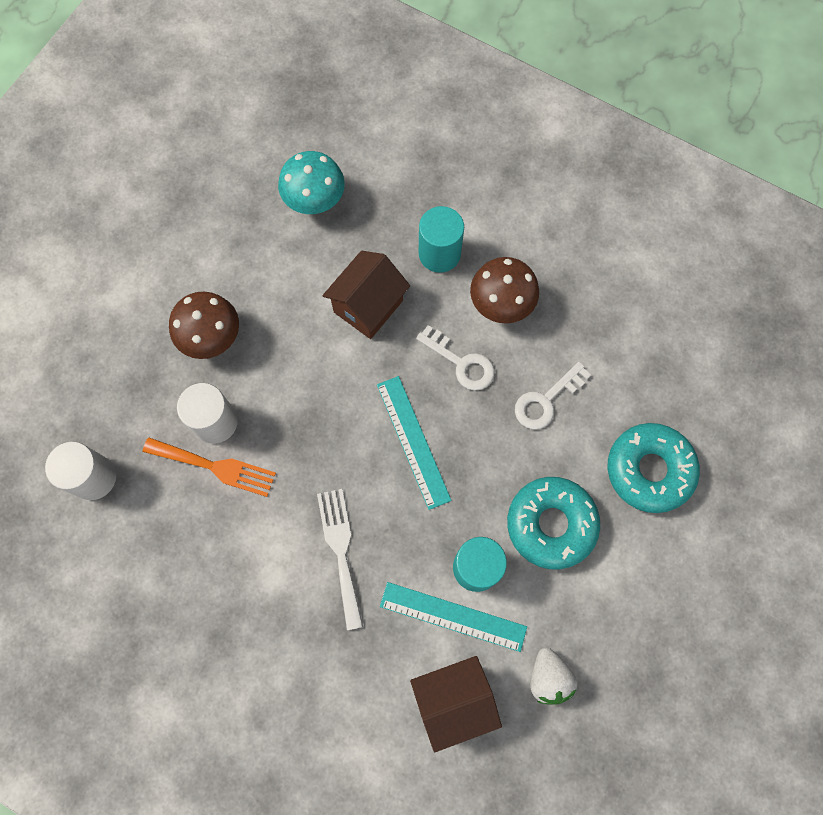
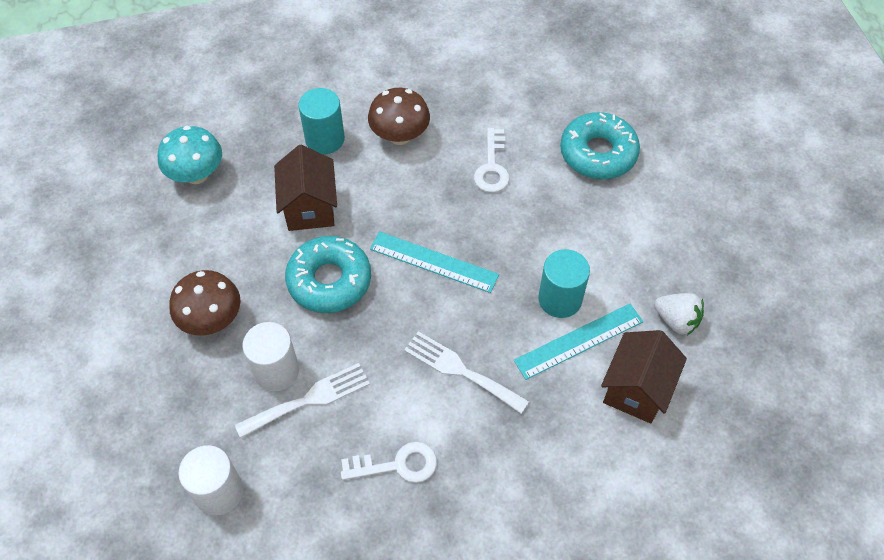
camera: 45 degrees left, 15 degrees down
orange fork [143,437,276,497] -> white fork [235,363,370,438]
white key [416,325,495,391] -> white key moved to [341,442,437,483]
turquoise donut [507,477,600,570] -> turquoise donut moved to [285,236,371,313]

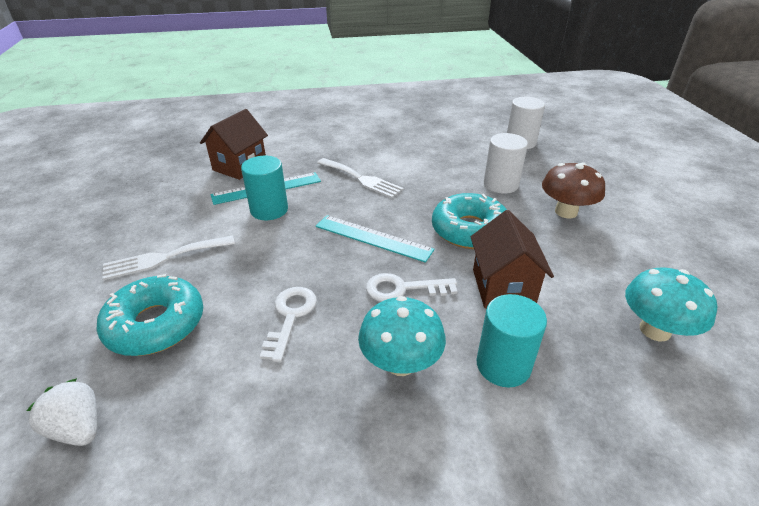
camera: 175 degrees left, 20 degrees down
white fork [235,363,370,438] -> white fork moved to [103,235,235,280]
white key [341,442,437,483] -> white key moved to [366,273,457,302]
brown mushroom [368,88,430,145] -> turquoise mushroom [358,296,446,376]
white strawberry [654,293,704,335] -> white strawberry moved to [27,378,97,446]

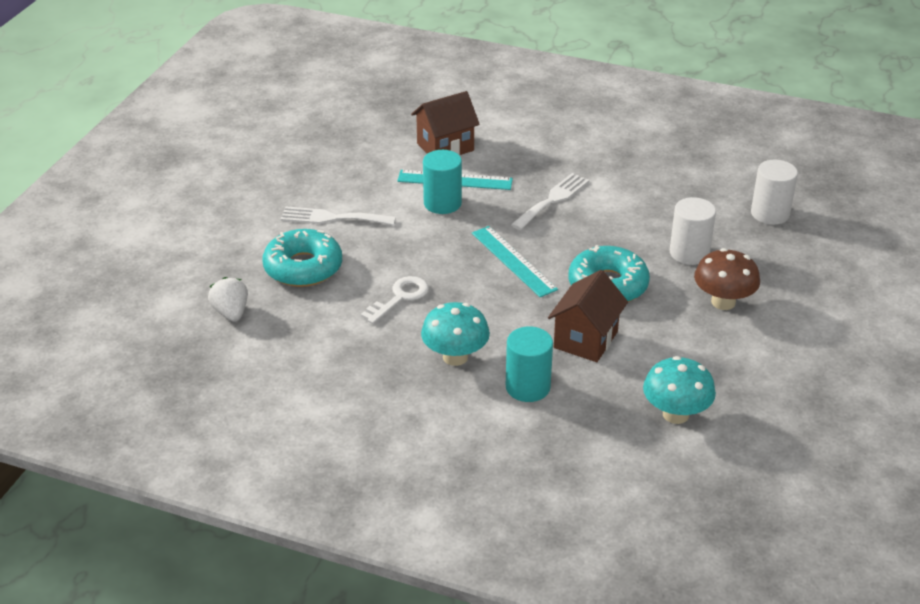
camera: 30 degrees right, 0 degrees up
white fork [317,158,404,198] -> white fork turned 120 degrees counterclockwise [511,173,589,230]
white key [366,273,457,302] -> none

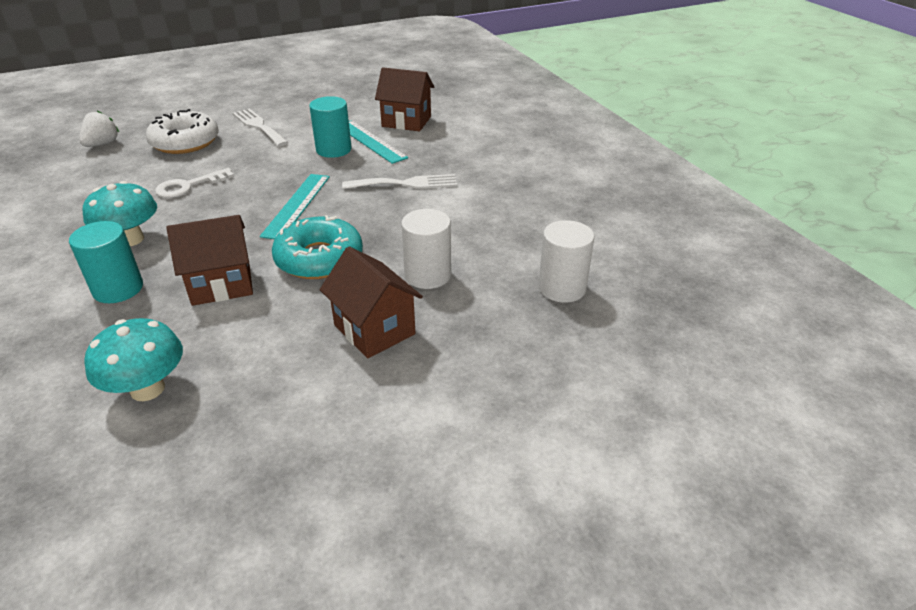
camera: 45 degrees right, 0 degrees up
turquoise donut [262,229,342,287] -> white donut [146,109,219,154]
white key [361,276,429,324] -> white key turned 150 degrees clockwise [155,168,234,198]
brown mushroom [694,248,760,310] -> brown house [320,246,423,358]

